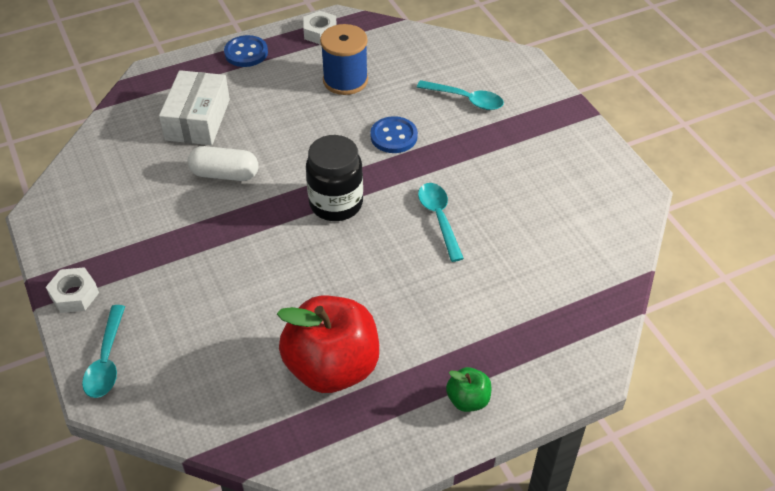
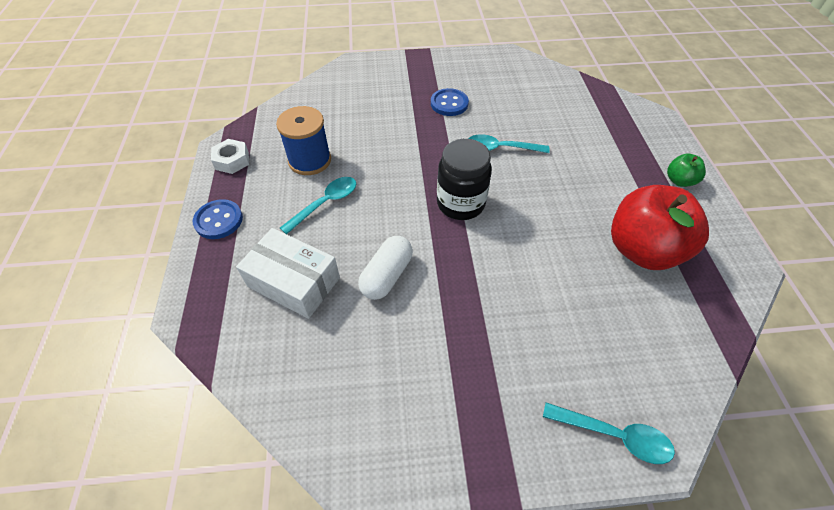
camera: 70 degrees left, 5 degrees up
white nut [46,267,99,313] -> none
blue button [370,116,418,153] -> blue button moved to [431,88,469,116]
turquoise spoon [417,80,504,110] -> turquoise spoon moved to [280,177,356,234]

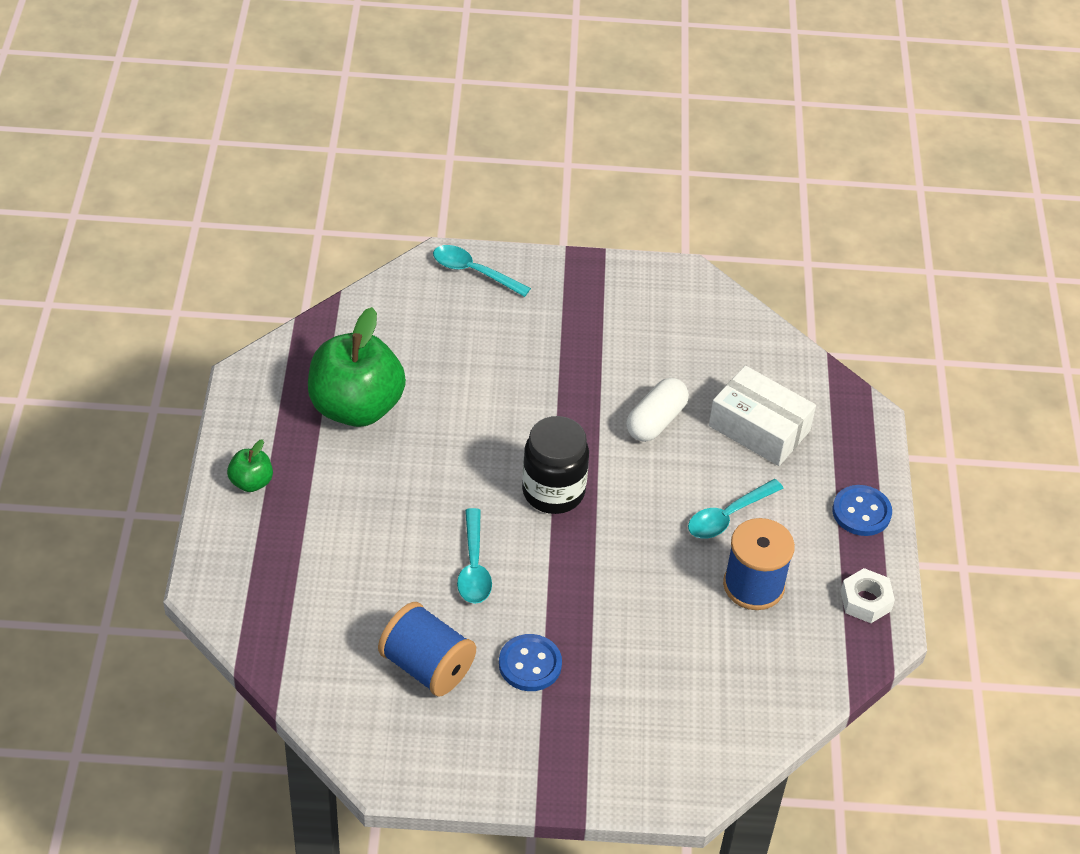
camera: 175 degrees left, 5 degrees down
turquoise spoon [468,134,550,153] -> turquoise spoon turned 75 degrees clockwise [457,508,492,604]
red apple [611,185,709,270] -> green apple [308,307,406,427]
none -> blue spool [378,602,476,697]

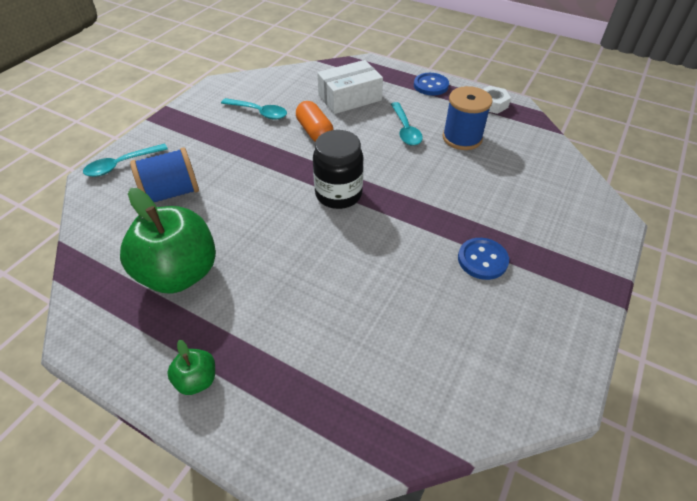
camera: 60 degrees left, 0 degrees up
blue spool [378,602,476,697] -> blue spool moved to [130,147,199,202]
turquoise spoon [457,508,492,604] -> turquoise spoon moved to [221,98,287,120]
white capsule [626,378,689,442] -> orange capsule [296,101,334,142]

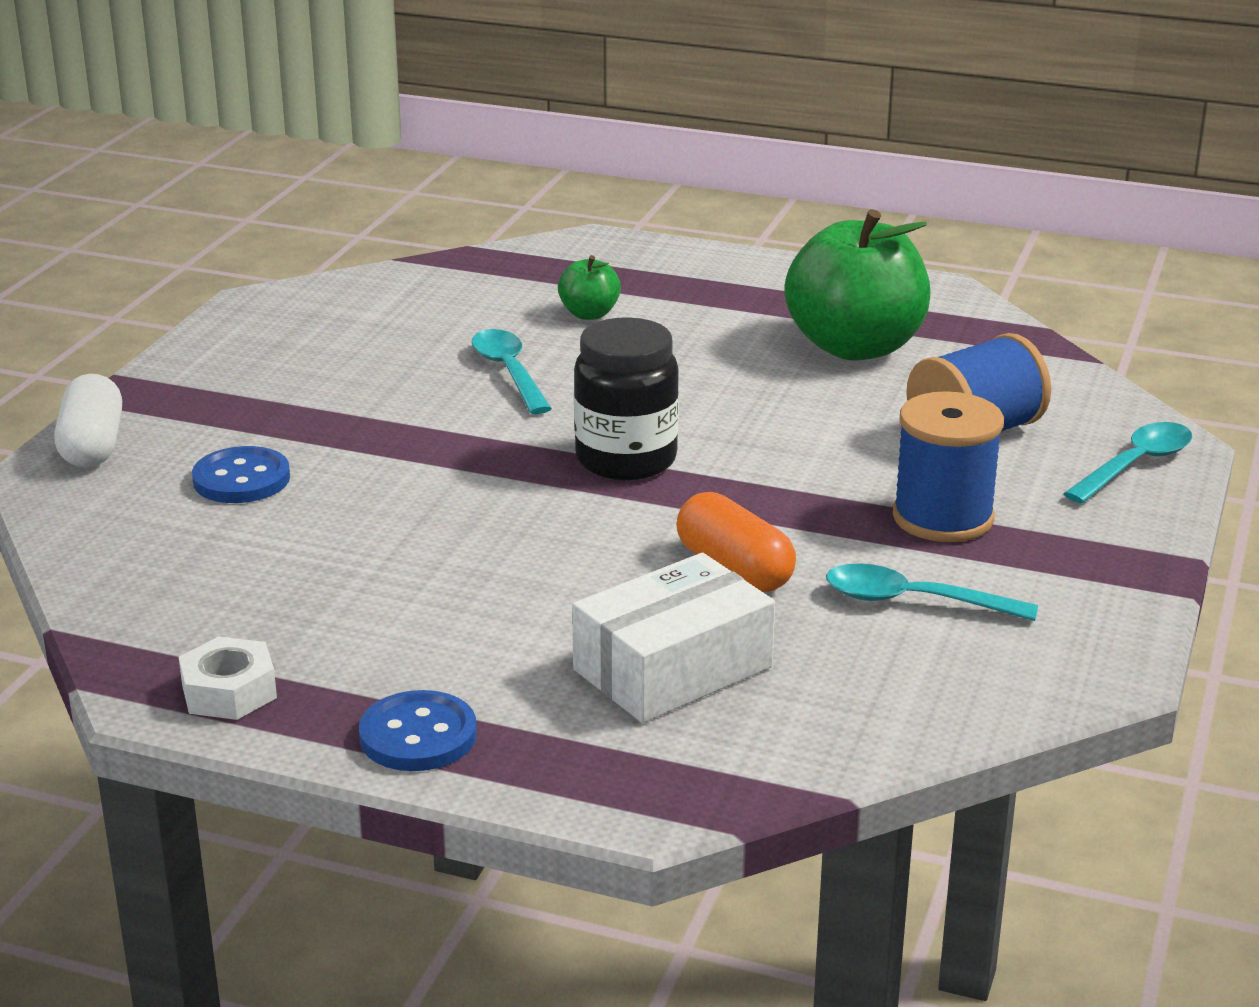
camera: 170 degrees right, 20 degrees down
green apple [167,340,215,395] -> green apple moved to [558,255,621,320]
turquoise spoon [391,102,423,146] -> turquoise spoon moved to [472,329,552,414]
blue spool [443,86,492,150] -> blue spool moved to [893,391,1004,542]
blue button [458,238,509,280] -> blue button moved to [192,446,290,503]
none -> white capsule [54,374,122,467]

